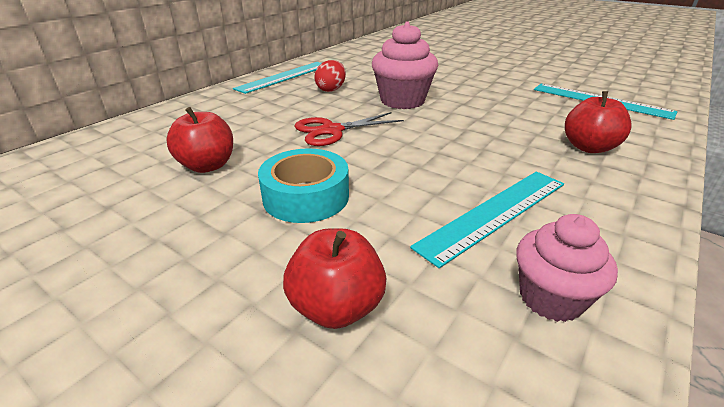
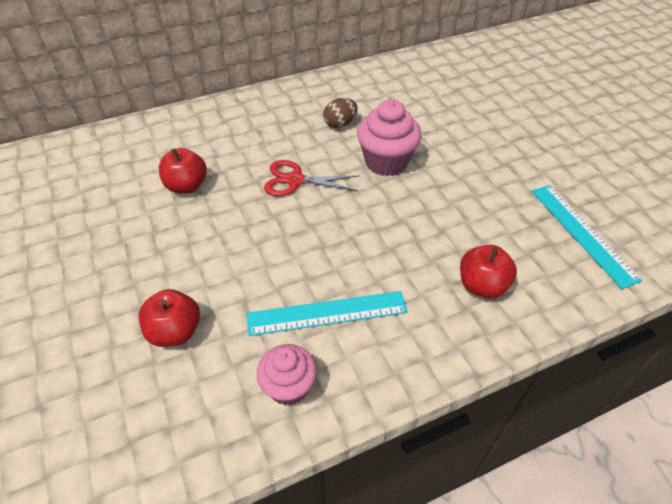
camera: 30 degrees right, 15 degrees up
turquoise ruler [233,62,322,94] -> none
turquoise tape [258,148,349,223] -> none
red egg [314,60,346,92] -> brown egg [323,98,357,128]

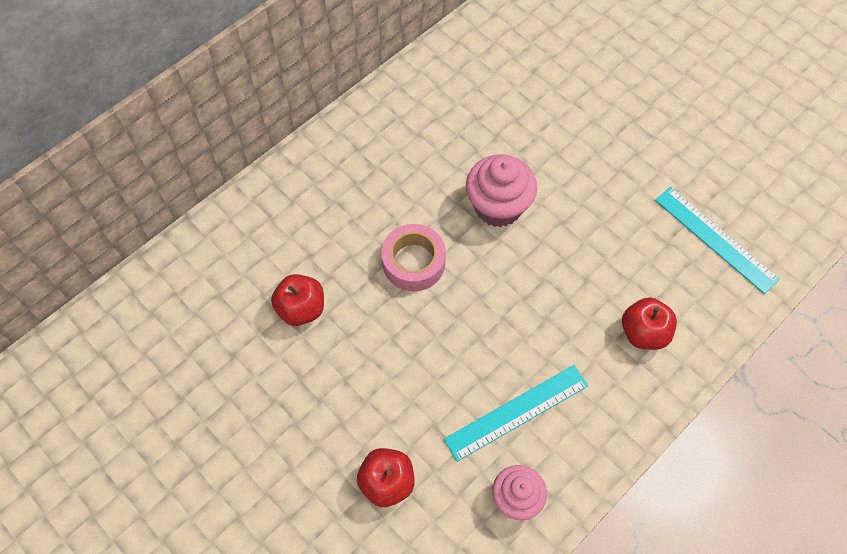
camera: 20 degrees left, 15 degrees up
red scissors [264,160,360,196] -> pink tape [381,224,446,291]
brown egg [323,98,357,128] -> none

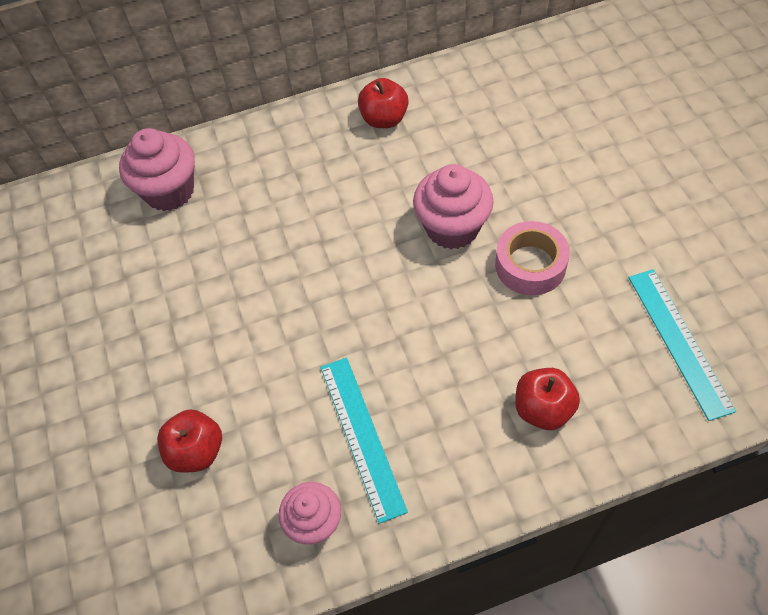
camera: 30 degrees right, 5 degrees down
red apple [271,274,324,326] -> red apple moved to [358,78,409,128]
pink tape [381,224,446,291] -> pink tape moved to [495,221,570,295]
turquoise ruler [444,365,588,462] -> turquoise ruler turned 75 degrees clockwise [320,357,408,524]
none -> pink cupcake [119,128,195,211]

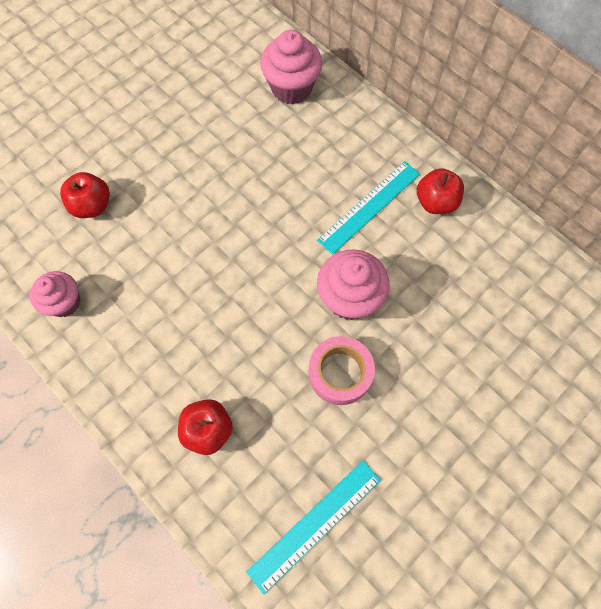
camera: 60 degrees right, 10 degrees up
turquoise ruler [320,357,408,524] -> turquoise ruler moved to [317,161,420,255]

